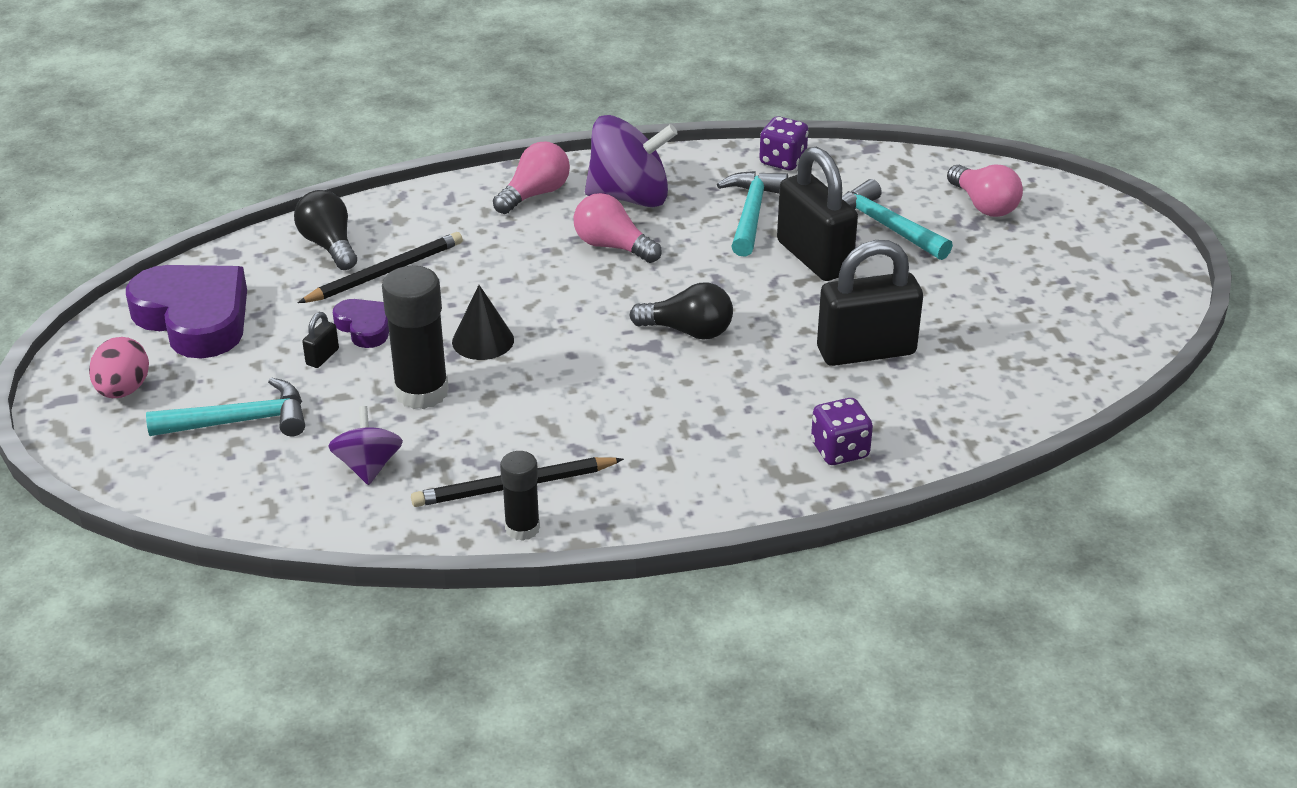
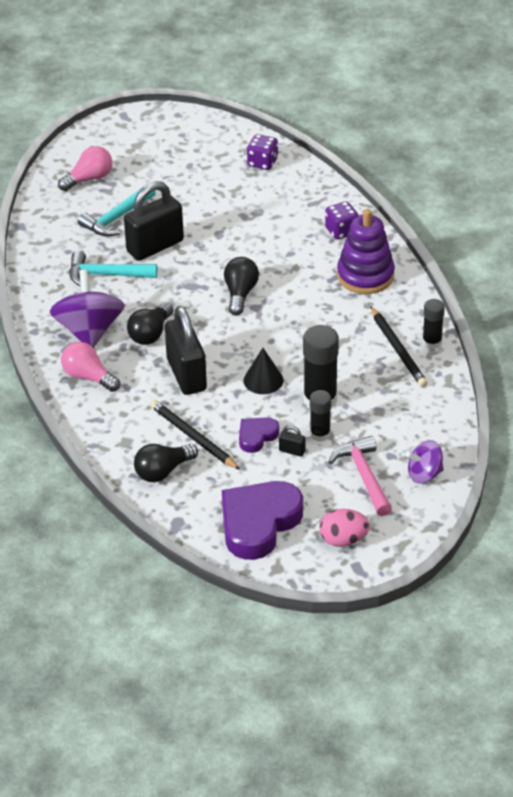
camera: 95 degrees left, 5 degrees up
turquoise hammer [146,377,305,436] -> pink hammer [329,436,392,516]
purple spinning top [328,406,403,485] -> purple spinning top moved to [406,440,444,484]
pink light bulb [574,193,662,263] -> black light bulb [127,302,173,345]
purple dice [759,116,809,170] -> purple dice moved to [247,134,278,170]
black padlock [817,240,923,366] -> black padlock moved to [165,306,207,395]
none -> black glue stick [310,390,331,442]
none -> purple stacking toy [337,209,395,294]

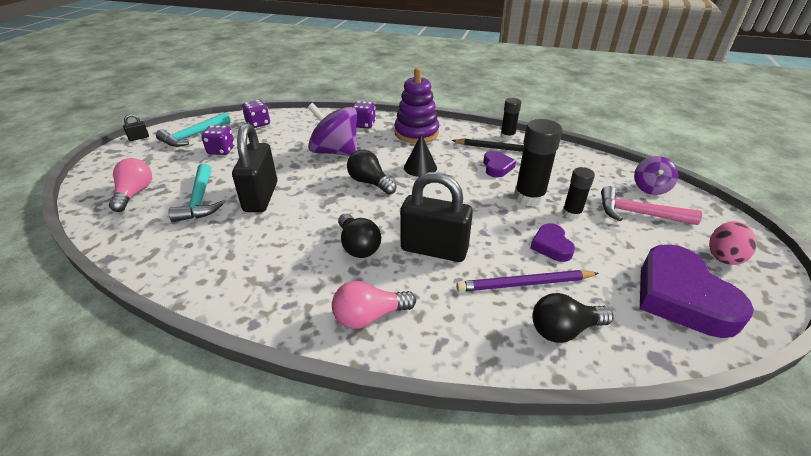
camera: 55 degrees left, 5 degrees down
purple spinning top [50,270,125,348] -> purple spinning top moved to [308,103,357,156]
turquoise hammer [69,250,157,286] -> turquoise hammer moved to [156,112,231,147]
black light bulb [134,444,198,482] -> black light bulb turned 75 degrees clockwise [532,293,613,343]
black pencil [150,400,240,470] -> purple pencil [456,270,599,292]
black cone [243,348,284,394] -> black cone moved to [404,134,437,177]
black padlock [279,425,306,457] -> black padlock moved to [123,114,149,141]
none -> purple dice [201,125,235,155]
none -> purple heart [483,151,516,178]

